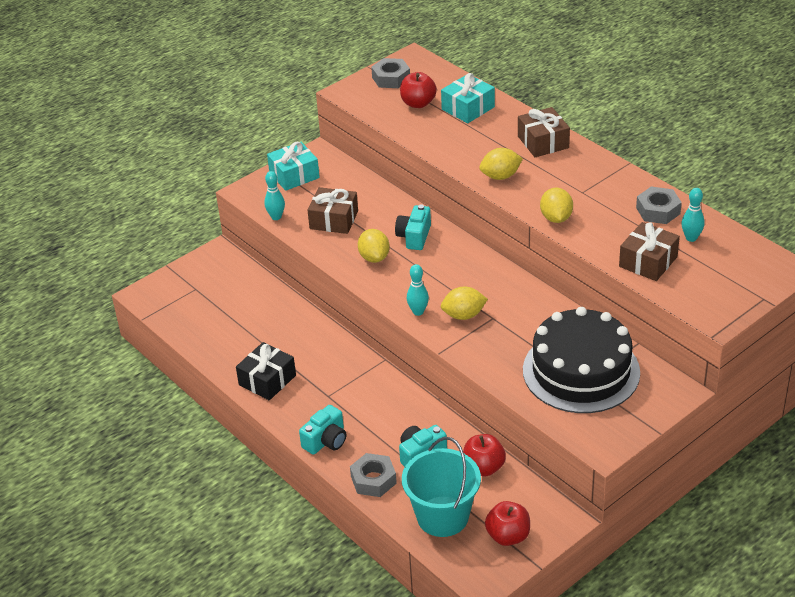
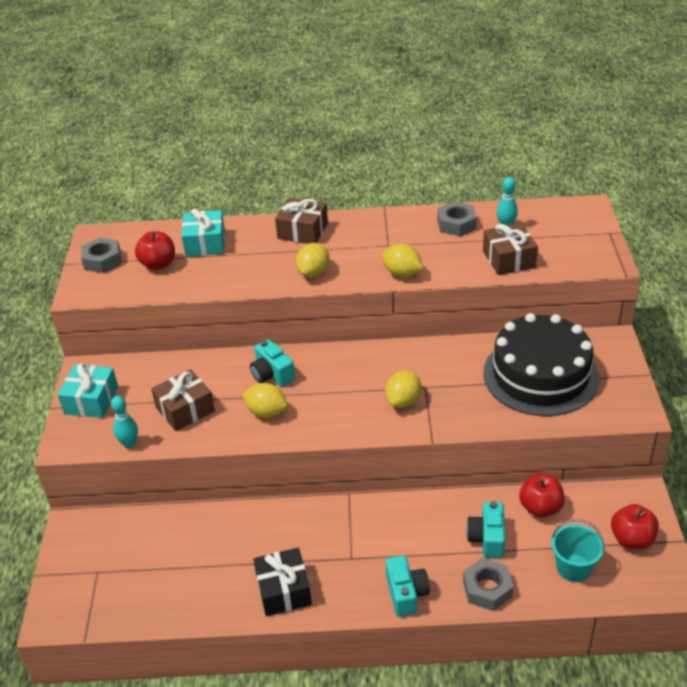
camera: 50 degrees left, 0 degrees up
turquoise bucket [402,437,481,537] -> turquoise bucket [551,519,605,582], size x0.62
turquoise bowling pin [407,264,429,316] -> none

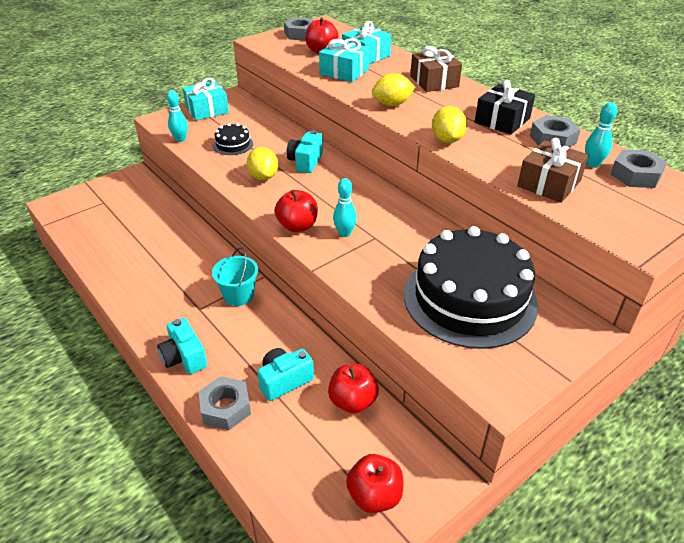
camera: 50 degrees right, 0 degrees up
brown gift [151,369,215,431] -> black cake [213,123,253,155]
black gift [253,548,312,616] -> black gift moved to [475,80,535,135]
yellow lemon [385,370,421,408] -> turquoise bowling pin [333,178,357,237]
turquoise camera [386,555,430,617] -> turquoise camera turned 105 degrees clockwise [157,318,207,374]
turquoise bucket [551,519,605,582] -> turquoise bucket moved to [212,247,258,306]
none -> red apple [275,190,318,232]
none -> turquoise gift [319,38,370,82]
none -> grey nut [610,149,667,188]

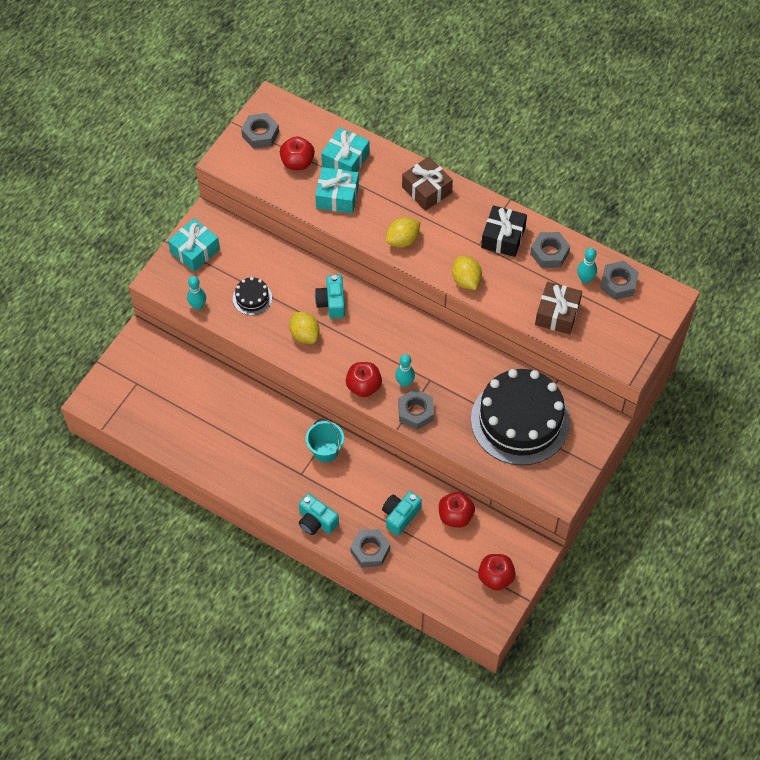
camera: 20 degrees left, 20 degrees up
none -> grey nut [398,389,434,430]

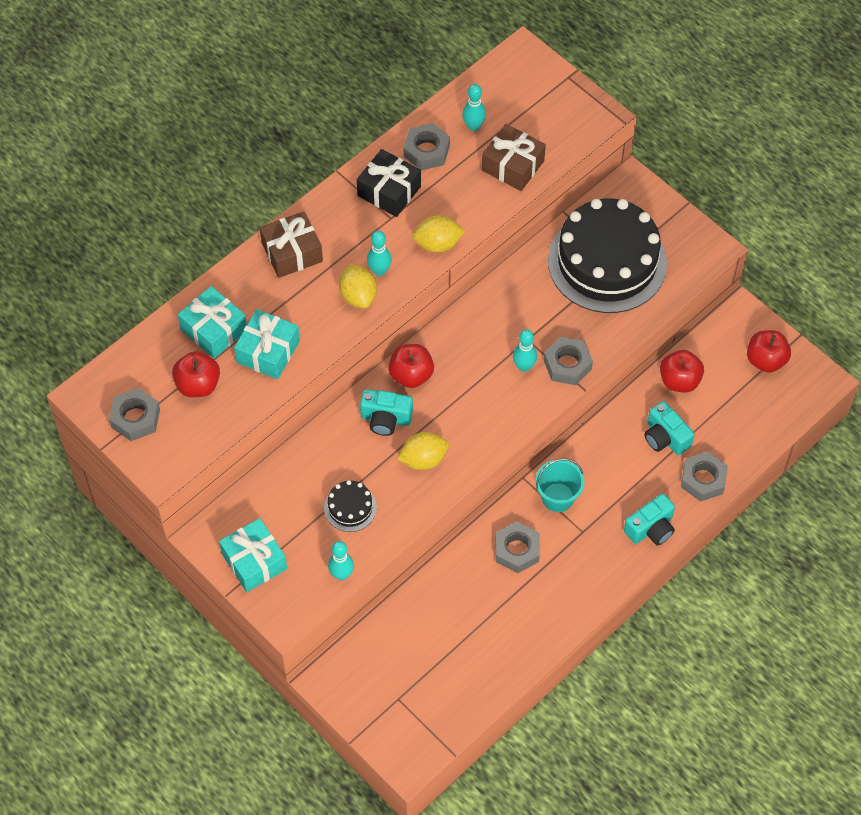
camera: 75 degrees left, 0 degrees up
red apple [346,362,382,397] -> red apple moved to [388,344,434,388]
grey nut [600,261,639,300] -> grey nut moved to [495,521,540,573]
none -> turquoise bowling pin [367,231,392,276]

